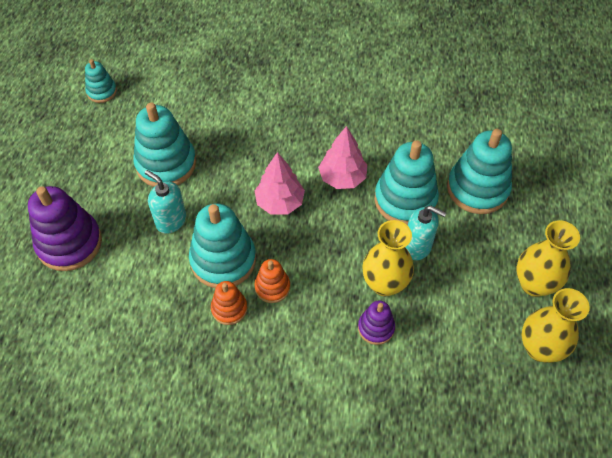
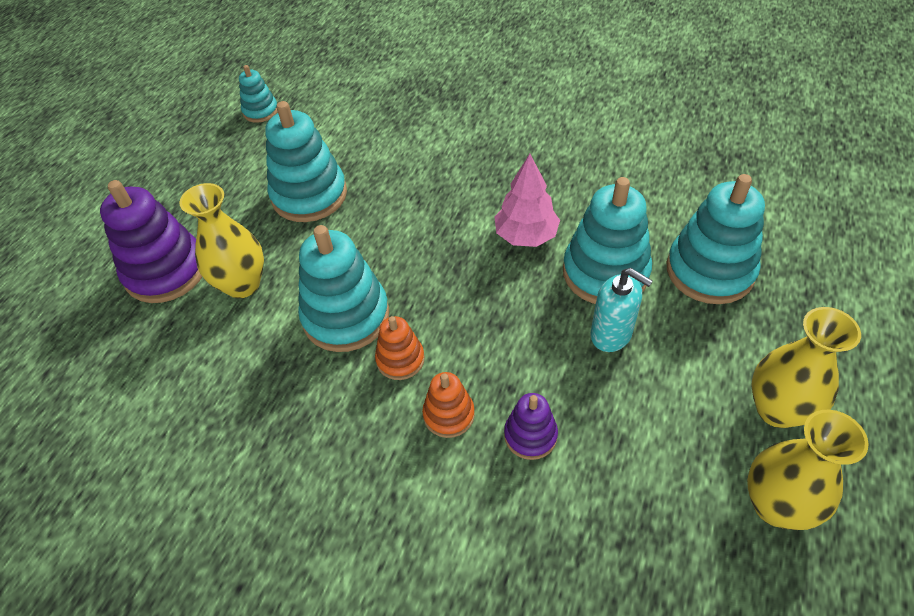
camera: 15 degrees right, 5 degrees down
turquoise soap dispenser [145,170,186,234] -> none
orange stacking toy [211,281,247,325] -> orange stacking toy moved to [422,372,475,438]
pink tree [255,152,305,214] -> none
yellow vase [362,220,414,296] -> yellow vase moved to [179,183,264,298]

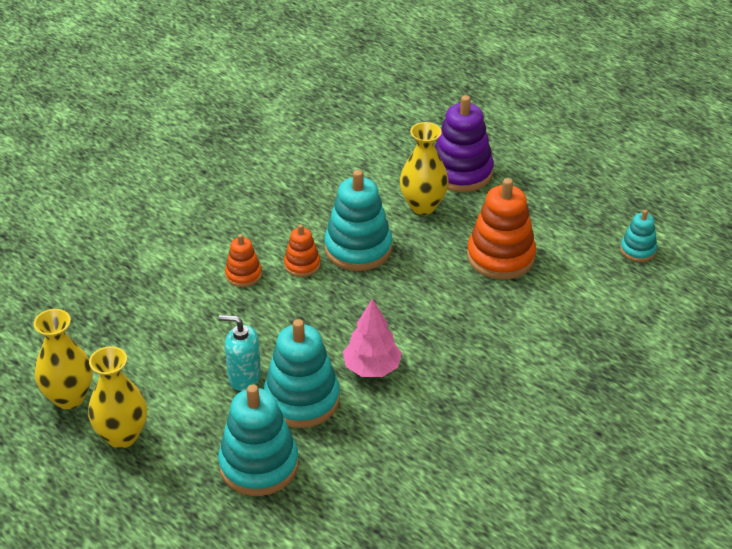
camera: 110 degrees right, 10 degrees down
turquoise stacking toy [265,101,347,222] -> orange stacking toy [467,178,536,280]
purple stacking toy [504,393,558,460] -> none
turquoise soap dispenser [590,268,653,352] -> turquoise soap dispenser turned 45 degrees clockwise [219,315,261,391]

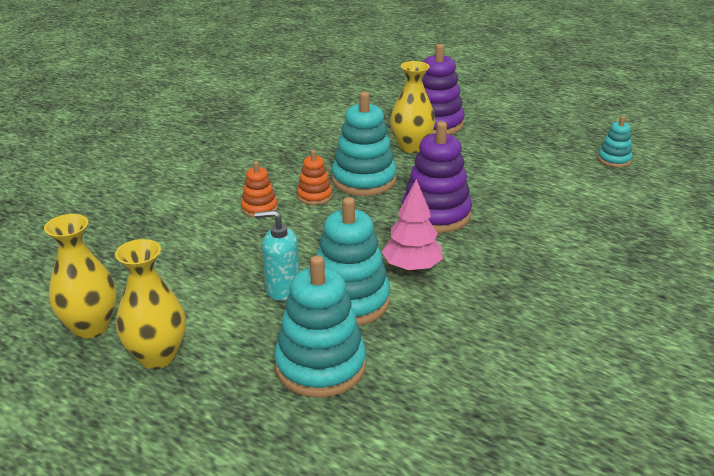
camera: 10 degrees left, 10 degrees down
orange stacking toy [467,178,536,280] -> none
none -> purple stacking toy [402,121,472,233]

